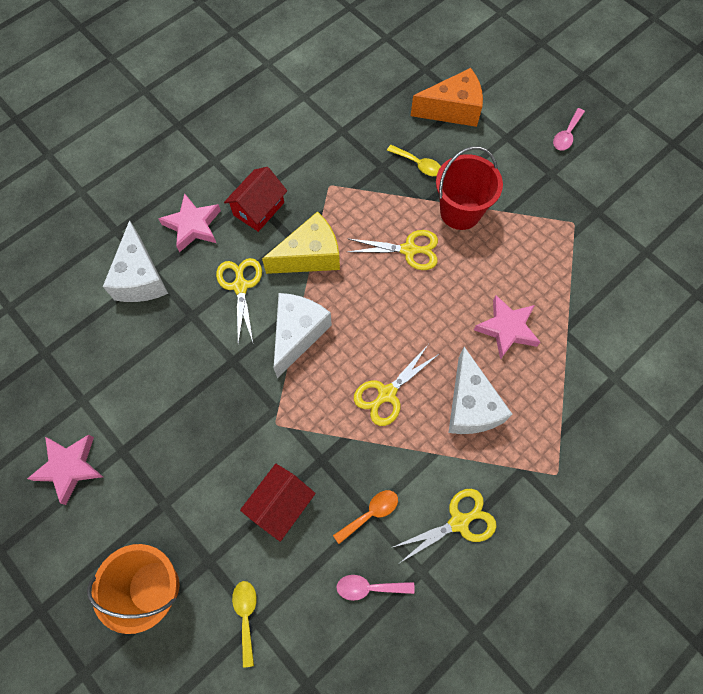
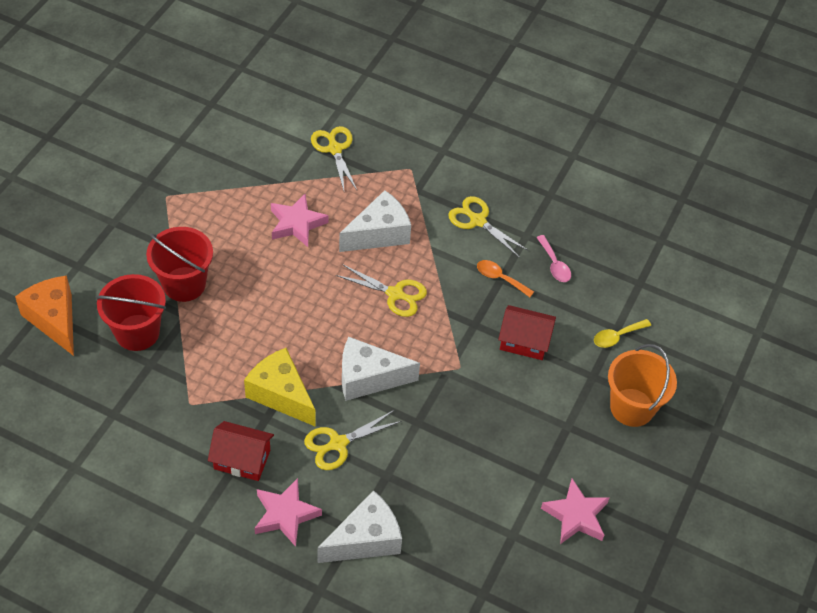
camera: 115 degrees left, 15 degrees down
yellow scissors [347,230,438,270] -> yellow scissors moved to [311,126,357,190]
yellow spoon [387,145,441,176] -> red bucket [96,274,166,351]
pink spoon [553,108,585,151] -> none

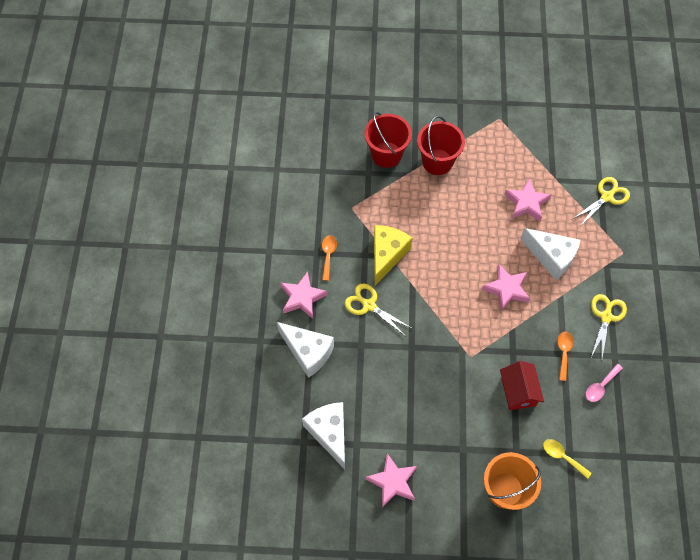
camera: 70 degrees right, 10 degrees up
orange cheese [15,276,74,356] -> none
red house [208,421,274,481] -> orange spoon [322,235,337,281]
yellow scissors [336,264,427,317] -> pink star [482,264,530,311]
white cheese [342,337,420,401] -> white cheese moved to [302,402,345,469]

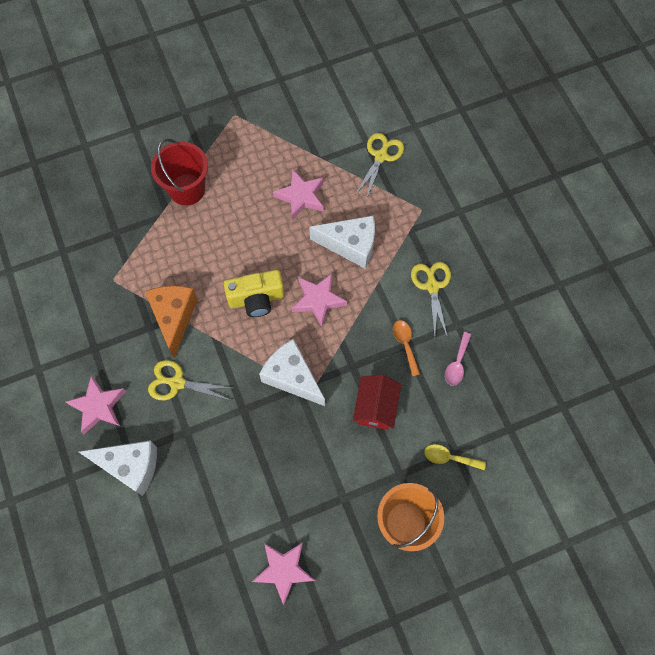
camera: 25 degrees left, 5 degrees up
white cheese [302,402,345,469] -> white cheese moved to [259,339,325,406]
orange spoon [322,235,337,281] -> none
red bucket [364,112,412,168] -> none
yellow cheese [374,225,412,286] -> orange cheese [145,286,197,359]
red house [500,361,544,410] -> red house turned 45 degrees clockwise [353,374,401,430]
none -> yellow camera [224,270,284,317]

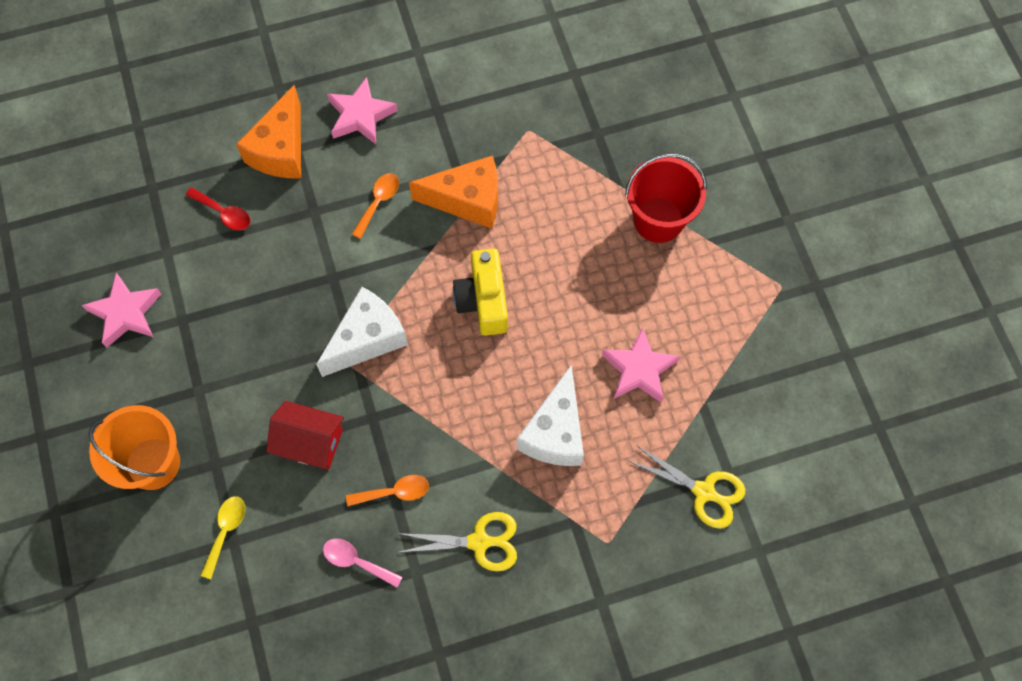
camera: 95 degrees right, 0 degrees up
white cheese [79,440,157,496] -> orange cheese [236,85,301,178]
yellow scissors [148,360,232,401] -> orange spoon [352,173,399,239]
pink star [292,273,347,326] -> none
none -> red spoon [186,187,250,230]

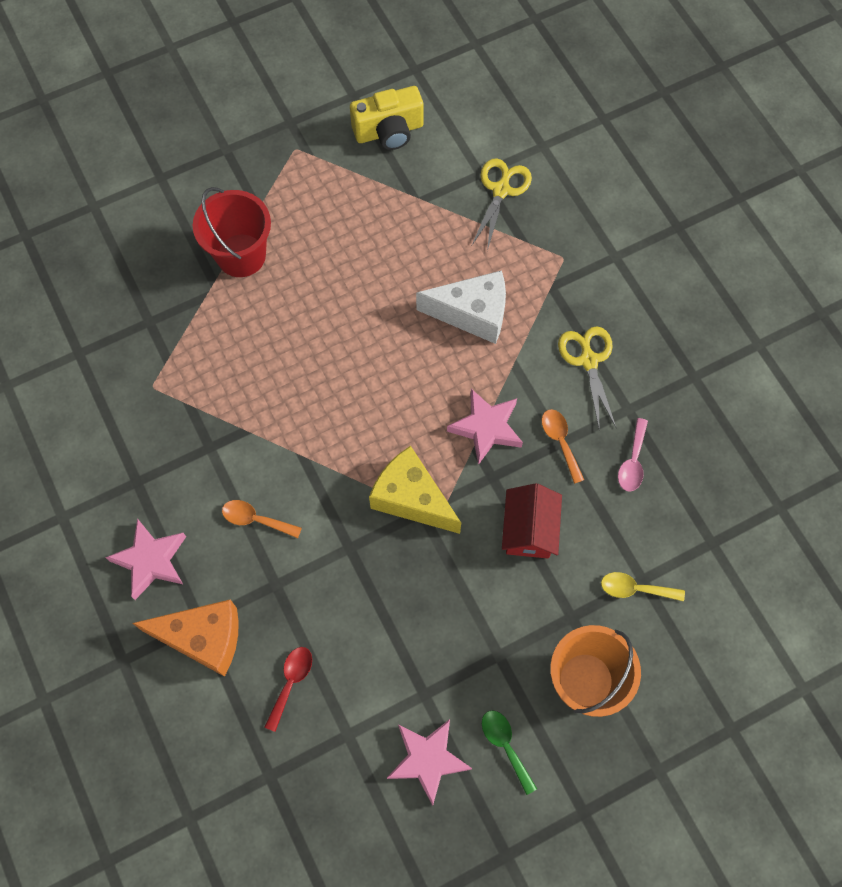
camera: 100 degrees left, 0 degrees up
white cheese [316,287,408,377] -> yellow cheese [369,446,461,534]
orange cheese [409,155,498,229] -> none
yellow camera [453,248,508,336] -> yellow camera moved to [350,86,424,150]
pink star [602,327,680,403] -> pink star moved to [447,389,523,465]
none -> green spoon [482,710,537,795]

